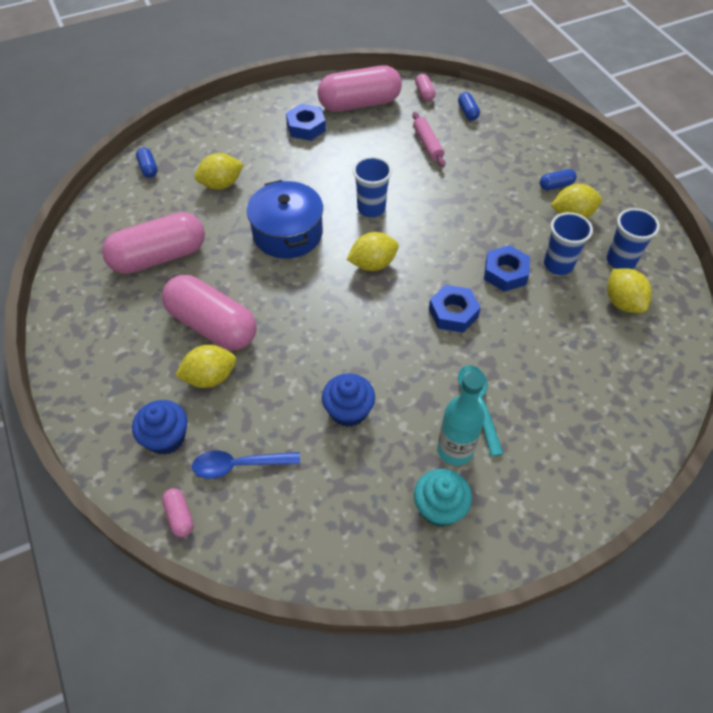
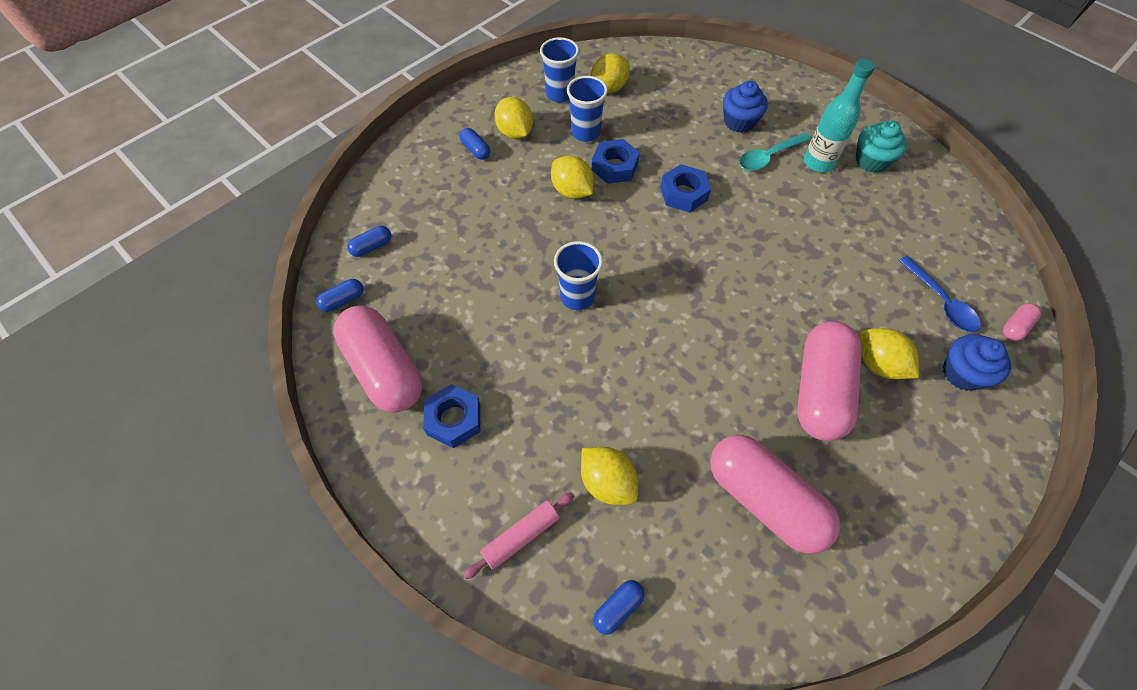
camera: 110 degrees left, 5 degrees up
blue pot [247,180,323,259] -> none
blue cupcake [322,373,375,427] -> blue cupcake moved to [723,81,768,133]
yellow lemon [347,232,399,271] -> yellow lemon moved to [551,155,594,199]
pink rolling pin [413,112,445,167] -> pink rolling pin moved to [463,492,574,579]
pink capsule [415,74,436,101] -> blue capsule [316,279,363,312]

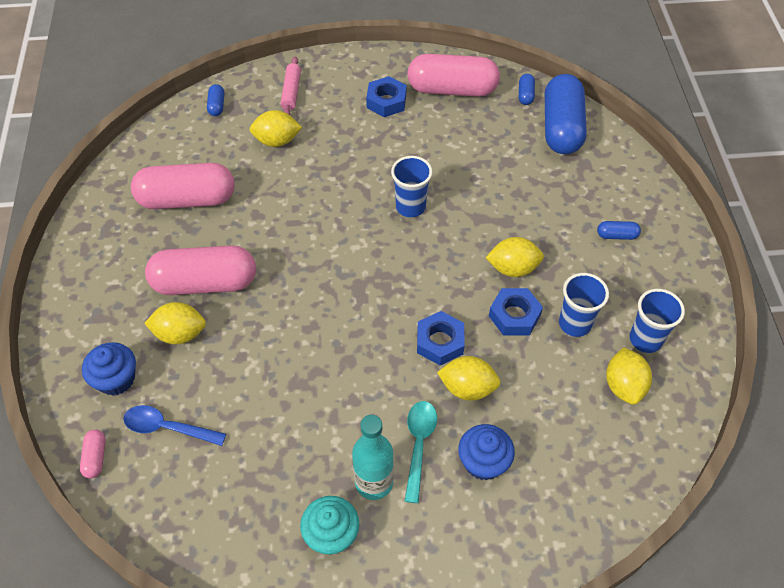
camera: 130 degrees right, 5 degrees down
blue capsule [347,226,391,257] -> blue capsule [545,74,587,154], size x2.43
yellow lemon [494,97,533,139] -> yellow lemon moved to [437,356,501,401]
pink capsule [797,321,862,441] -> pink capsule turned 60 degrees counterclockwise [145,245,256,295]

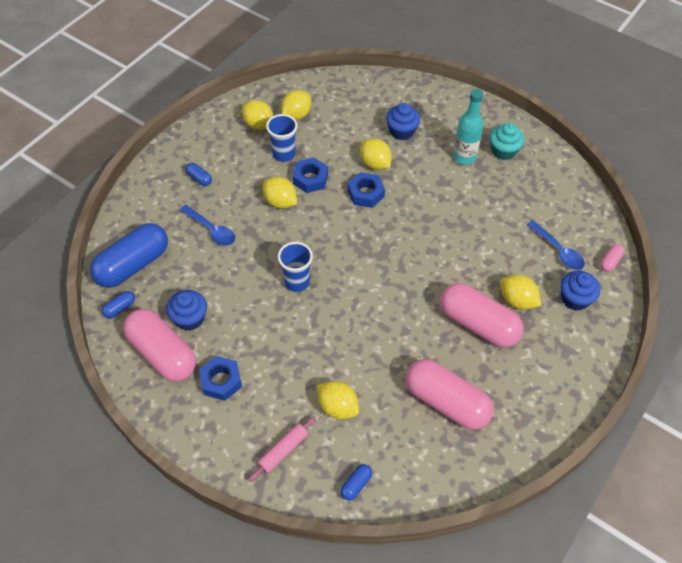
camera: 140 degrees left, 0 degrees up
turquoise spoon [405,401,437,503] -> none
blue cup [629,289,685,353] -> yellow lemon [242,100,273,130]
none -> blue cupcake [166,290,207,331]
none -> blue spoon [180,205,235,246]

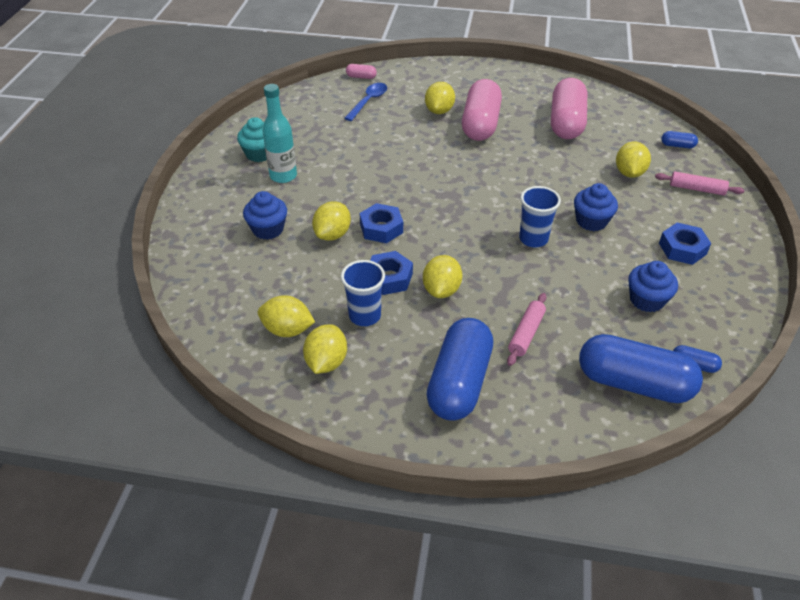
camera: 115 degrees left, 10 degrees down
pink capsule [123,309,196,382] -> none
blue spoon [180,205,235,246] -> pink rolling pin [507,293,547,366]
blue capsule [185,163,212,186] -> blue capsule [426,318,493,421], size x2.43
blue cupcake [560,271,600,311] -> blue cupcake moved to [574,183,618,231]

